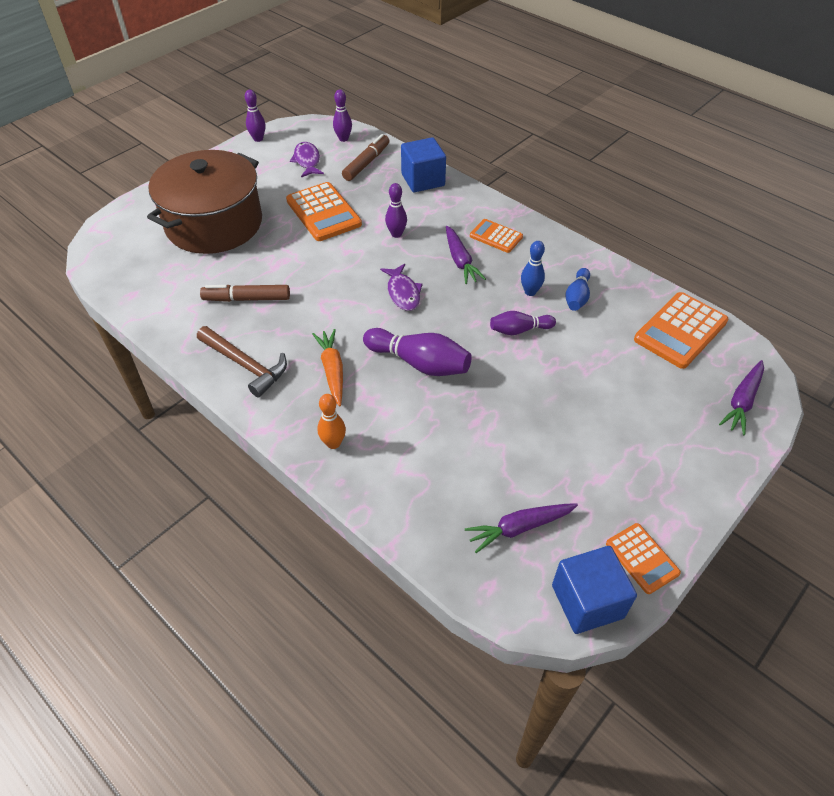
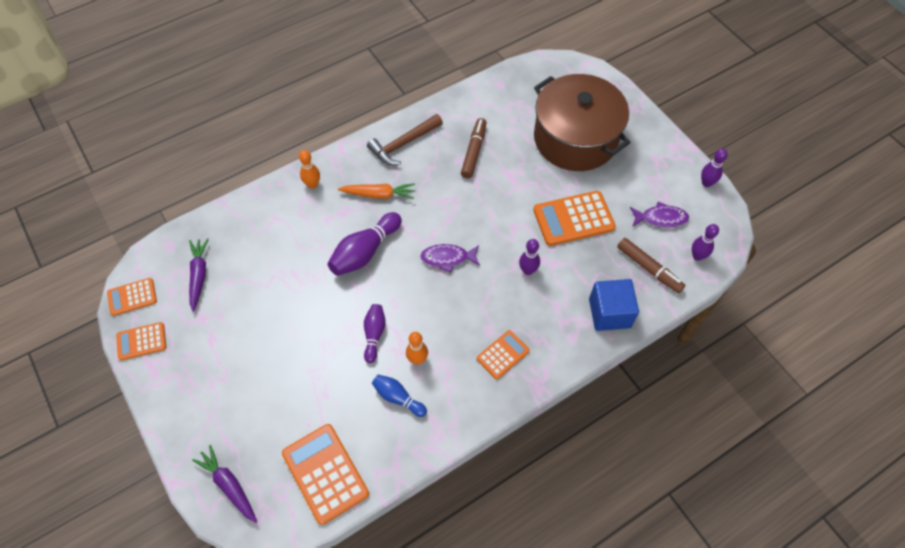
camera: 105 degrees right, 10 degrees up
purple carrot [446,226,486,284] -> none
blue bowling pin [521,241,545,296] -> orange bowling pin [406,332,428,365]
blue cube [552,546,637,634] -> orange calculator [107,278,157,316]

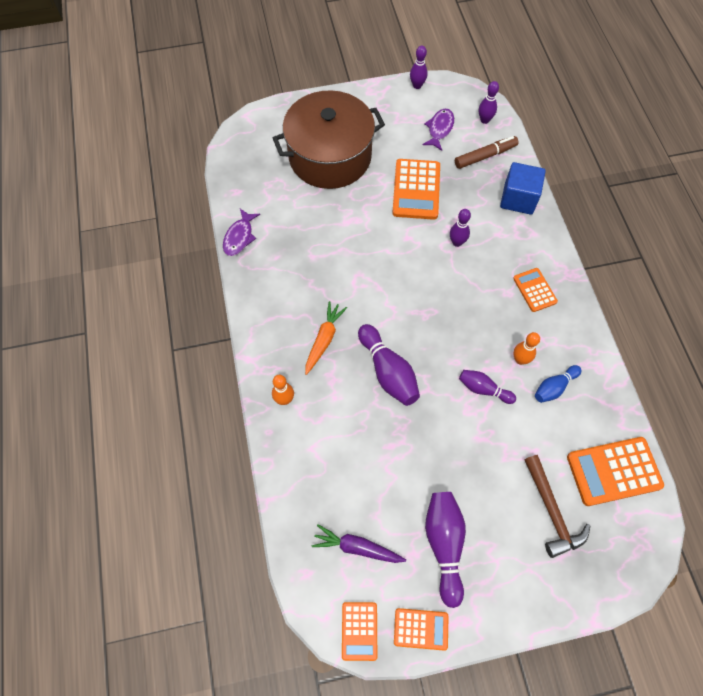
camera: 70 degrees left, 5 degrees up
orange calculator [116,322,166,360] -> orange calculator turned 90 degrees counterclockwise [394,608,448,651]
purple carrot [192,445,257,523] -> none
brown hammer [367,114,443,165] -> brown hammer moved to [525,455,590,558]
purple fish [420,244,480,273] -> purple fish moved to [223,209,260,256]
brown marker [461,118,487,179] -> none
none -> purple bowling pin [425,492,466,608]

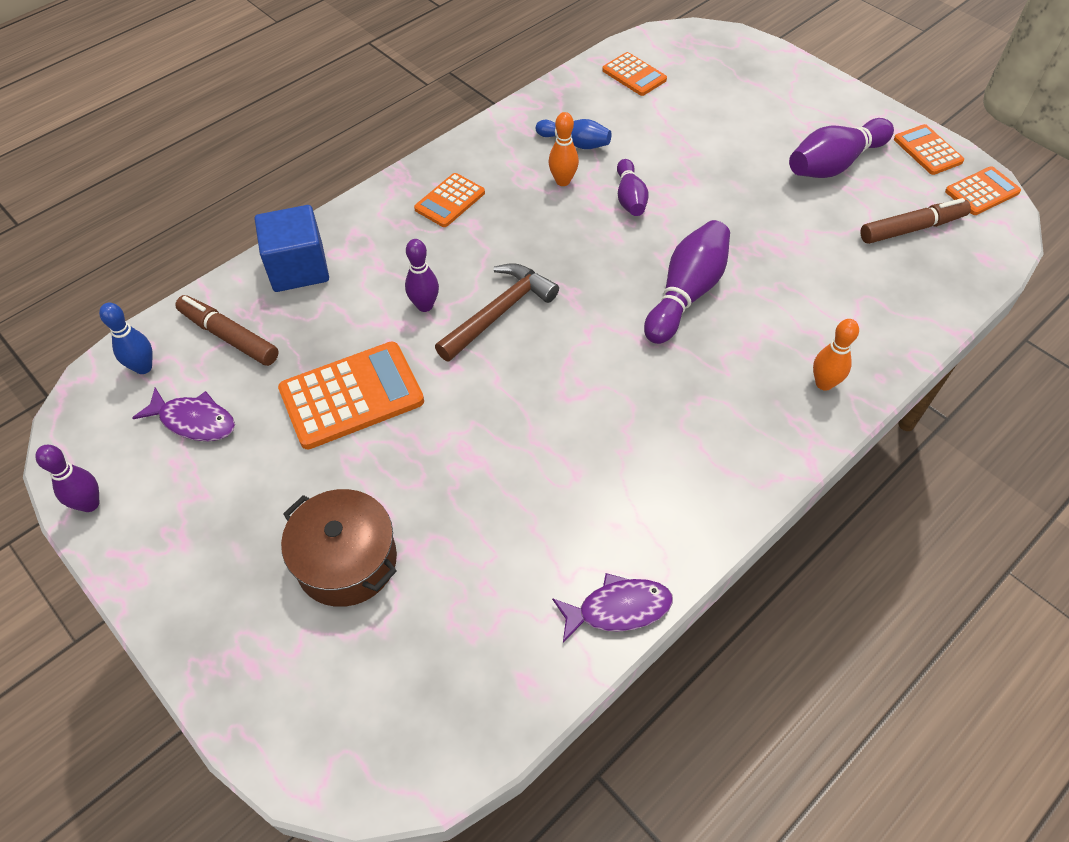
camera: 120 degrees left, 10 degrees down
brown pot [273,90,385,189] -> brown pot [281,489,397,607], size x0.56
orange carrot [305,301,347,375] -> none
purple carrot [312,524,406,563] -> brown marker [860,198,971,244]
purple fish [422,109,454,151] -> purple fish turned 150 degrees counterclockwise [132,388,235,441]
purple bowling pin [479,81,499,124] -> blue bowling pin [99,303,153,374]
brown hammer [525,455,590,558] -> brown hammer moved to [435,263,559,362]
orange calculator [567,437,664,506] -> orange calculator [602,52,667,96], size x0.59

